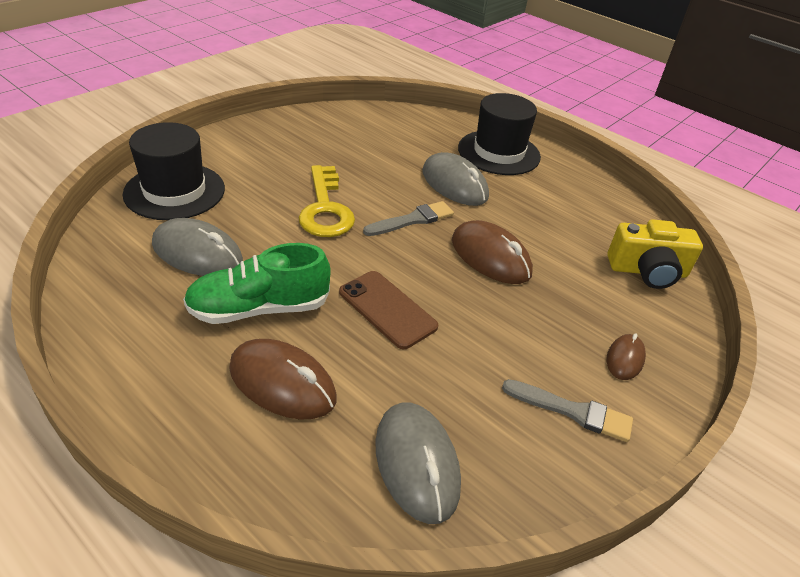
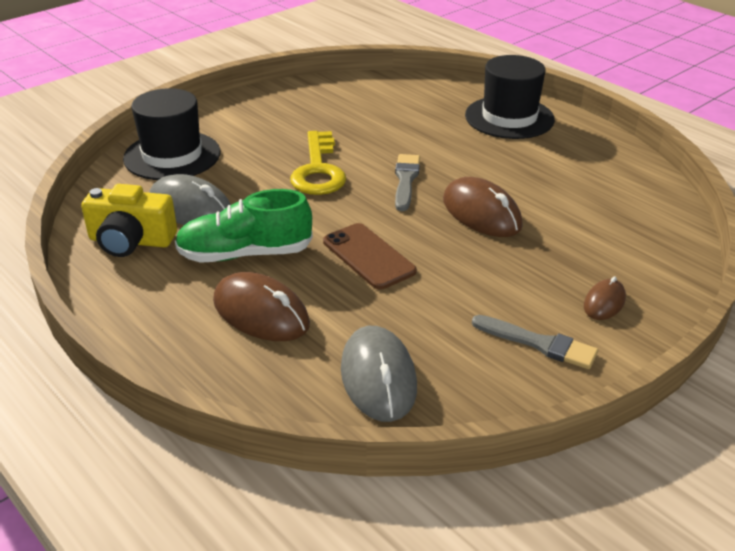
camera: 10 degrees right, 5 degrees down
grey brush [363,201,454,236] -> grey brush turned 60 degrees counterclockwise [395,154,420,211]
grey mouse [422,152,489,206] -> none
yellow camera [607,219,703,289] -> yellow camera moved to [81,184,177,257]

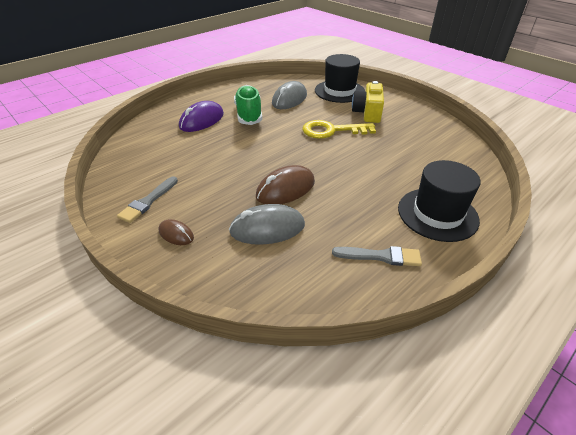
camera: 90 degrees right, 5 degrees up
yellow camera [81,184,177,257] -> yellow camera moved to [352,81,384,123]
brown mouse [213,272,310,341] -> purple mouse [179,101,224,132]
brown phone [323,223,417,290] -> none
grey mouse [341,326,417,422] -> grey mouse moved to [229,204,305,245]
grey brush [395,154,420,211] -> grey brush moved to [332,246,422,266]

